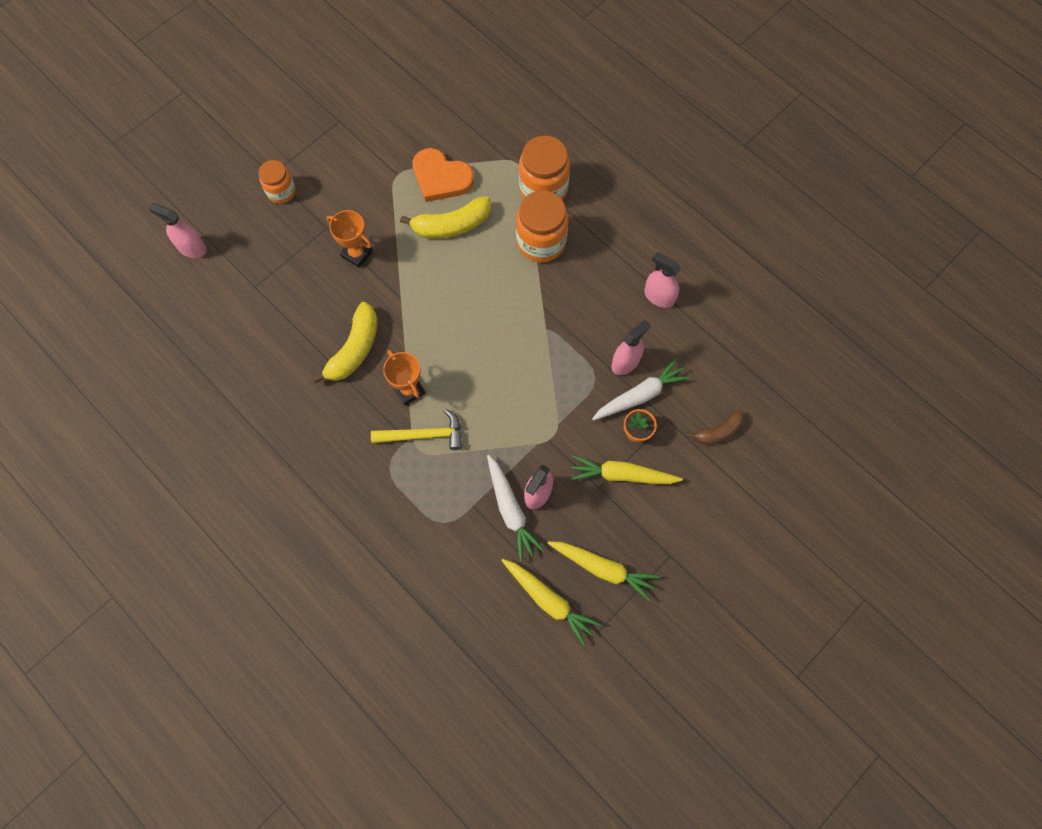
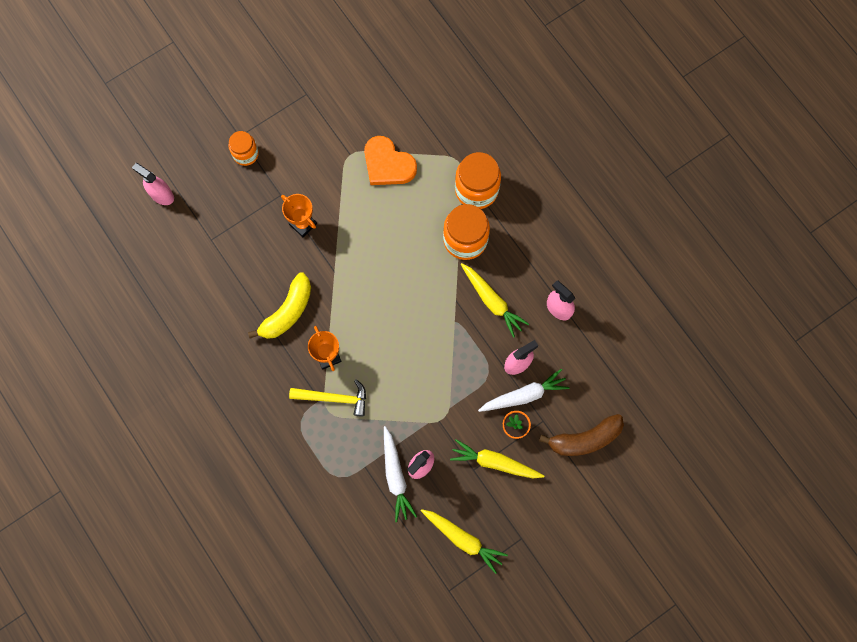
camera: 10 degrees right, 5 degrees up
yellow banana [400,196,491,238] -> none
yellow carrot [501,559,601,645] -> yellow carrot moved to [461,263,529,338]
brown banana [688,410,745,445] -> brown banana [539,414,624,456], size x1.62

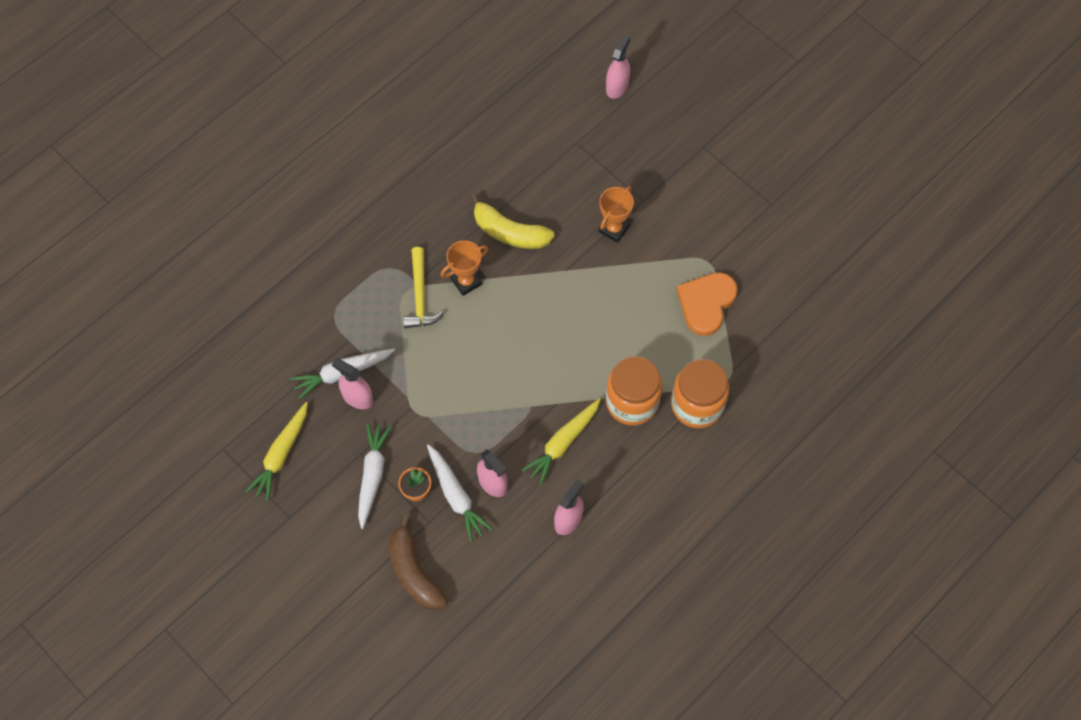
camera: 80 degrees right, 10 degrees down
orange jar [229,131,259,166] -> none
yellow carrot [450,439,544,478] -> white carrot [358,423,391,529]

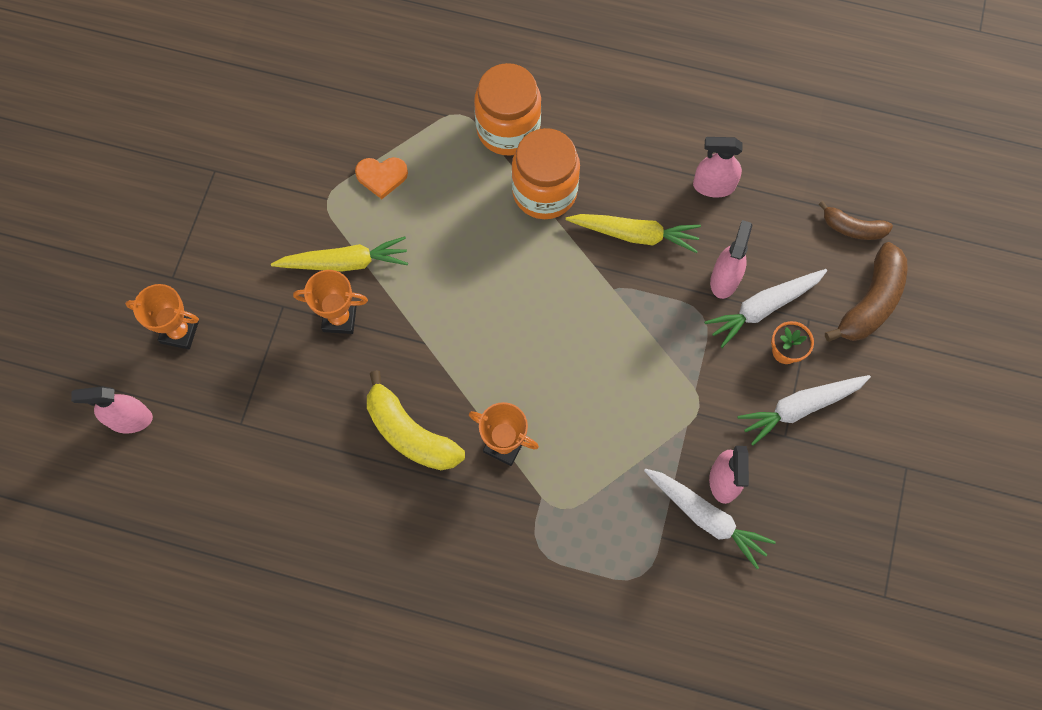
camera: 120 degrees left, 5 degrees up
yellow carrot [245,402,308,502] -> yellow carrot moved to [271,237,408,271]
yellow hammer [403,247,444,328] -> none
white carrot [427,444,493,542] -> white carrot turned 150 degrees counterclockwise [704,269,827,348]
yellow banana [470,194,555,249] -> yellow banana turned 135 degrees clockwise [367,370,465,470]
orange heart [677,272,738,336] -> orange heart [355,157,408,199], size x0.60
none -> orange trophy [125,284,199,349]
none -> brown banana [819,201,893,240]

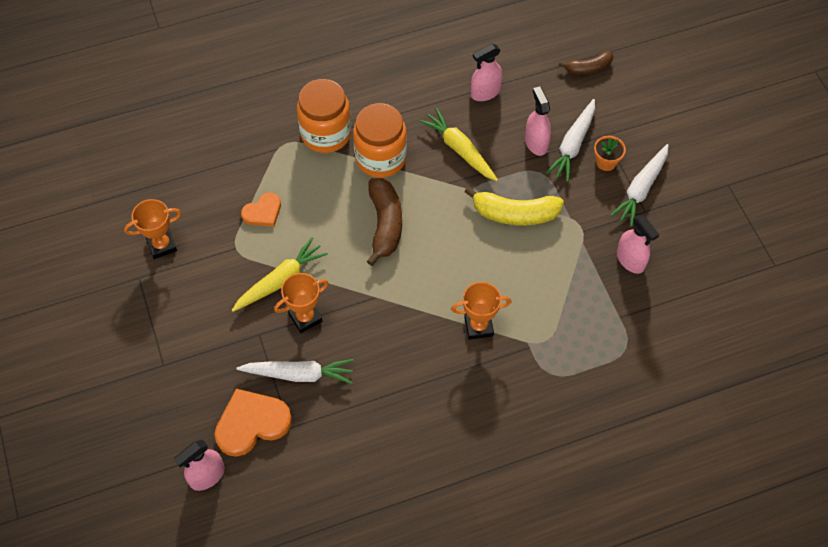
camera: 35 degrees left, 10 degrees down
orange trophy [125,284,199,349] -> orange trophy moved to [124,199,181,259]
yellow banana [367,370,465,470] -> yellow banana moved to [465,186,564,225]
yellow carrot [566,214,701,253] -> yellow carrot turned 105 degrees counterclockwise [419,108,498,181]
white carrot [644,469,776,569] -> white carrot moved to [236,359,354,384]
brown banana [825,242,907,342] -> brown banana moved to [367,178,402,266]
none -> orange heart [215,389,292,457]

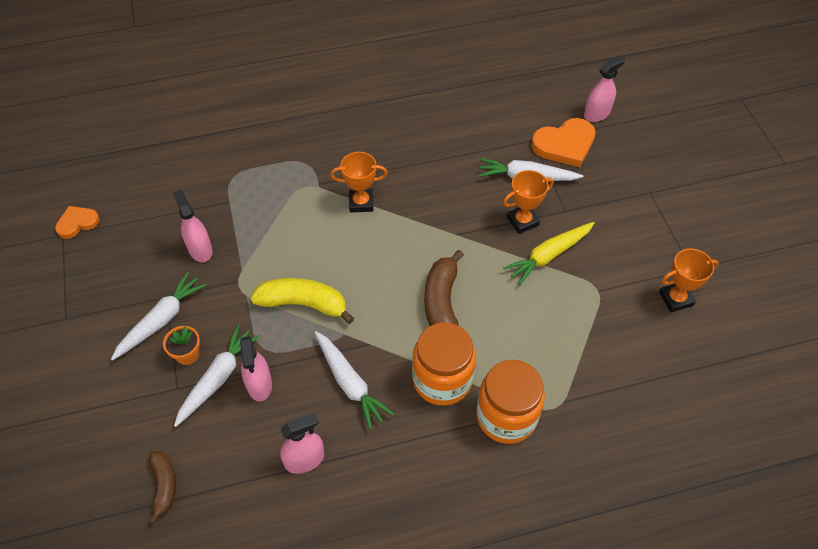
camera: 175 degrees left, 5 degrees down
orange heart [241,193,281,226] -> orange heart moved to [55,206,100,239]
yellow carrot [419,108,498,181] -> white carrot [315,331,394,430]
brown banana [559,51,613,75] -> brown banana turned 90 degrees clockwise [149,451,176,524]

